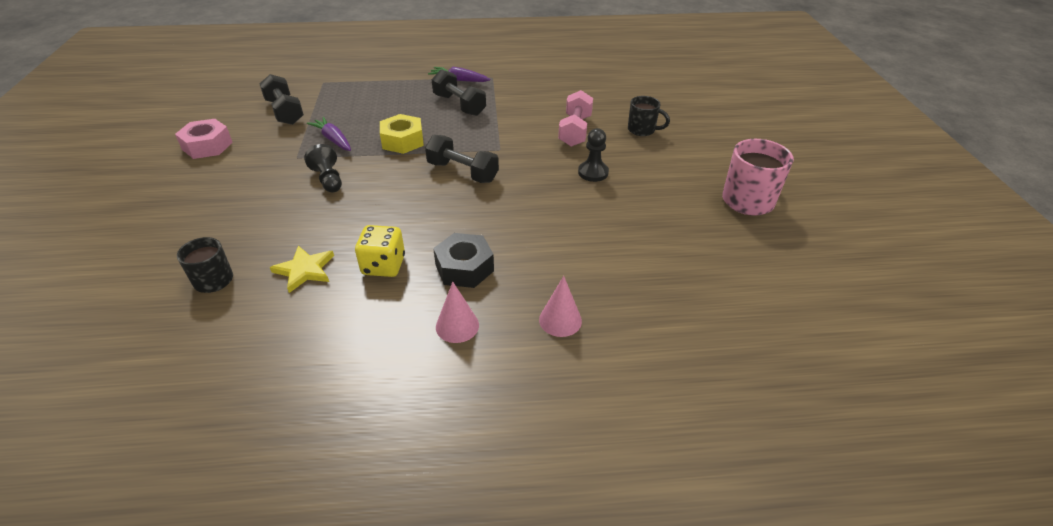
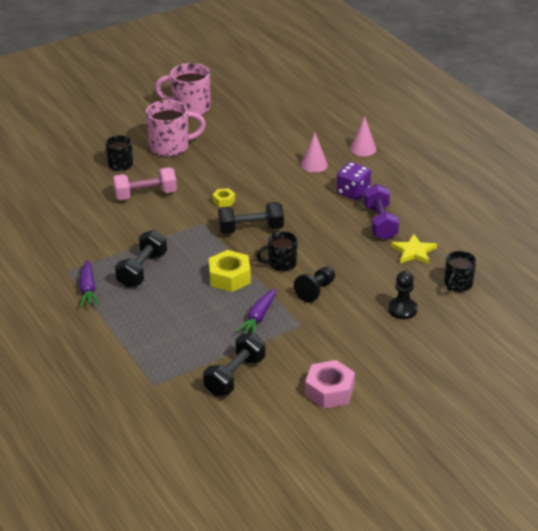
camera: 115 degrees left, 5 degrees down
yellow dice [355,225,405,277] -> purple dumbbell [363,183,399,240]
black dumbbell [425,135,499,183] -> black dumbbell turned 75 degrees clockwise [218,202,284,234]
black nut [433,233,494,288] -> purple dice [337,162,371,200]
pink cone [436,282,479,343] -> pink cone moved to [301,133,328,173]
black pawn [578,128,609,182] -> black pawn moved to [388,271,418,319]
none -> pink mug [146,100,206,157]
none -> yellow nut [213,188,235,207]
none -> black mug [256,231,297,271]

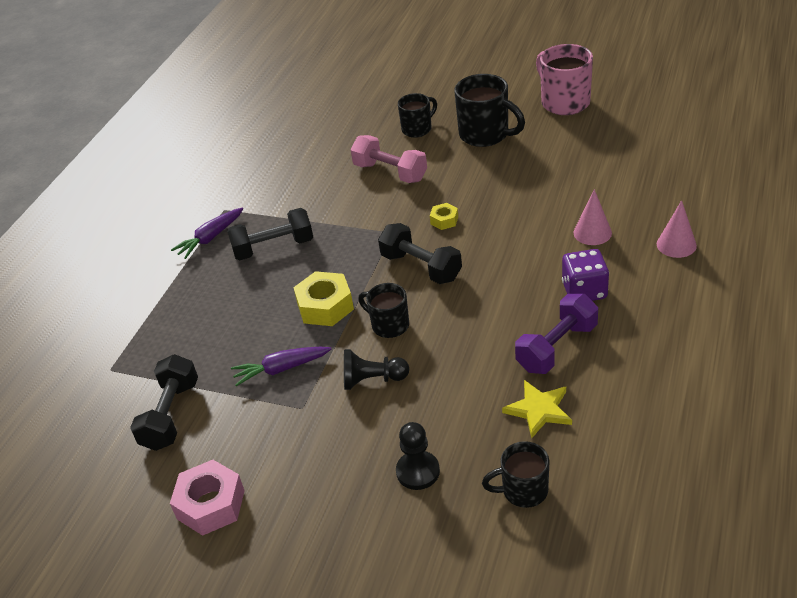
camera: 55 degrees right, 5 degrees up
pink mug [146,100,206,157] -> black mug [454,74,525,147]
black dumbbell [203,333,265,396] -> black dumbbell turned 75 degrees counterclockwise [130,354,198,451]

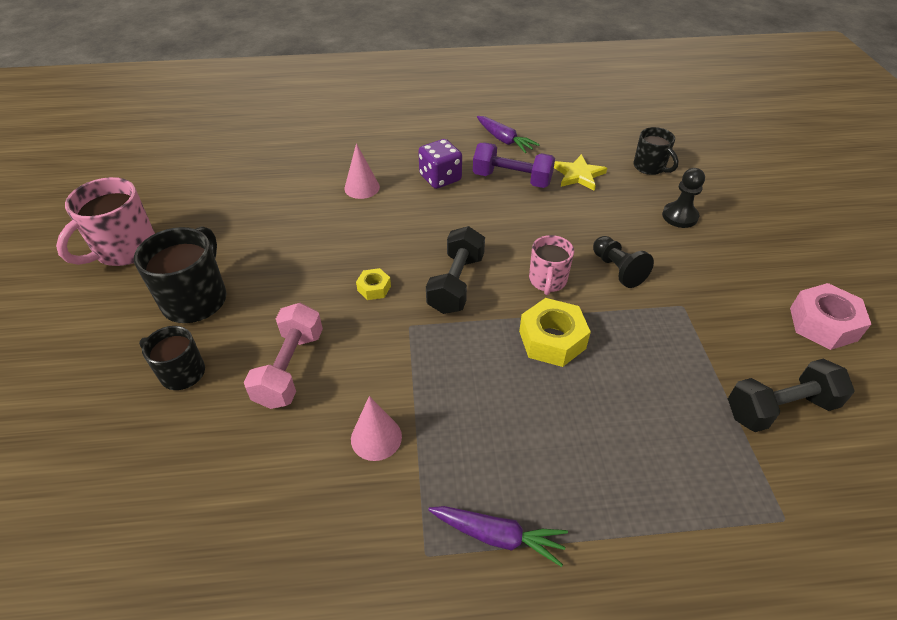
camera: 120 degrees left, 5 degrees up
black dumbbell [227,208,313,260] -> none
purple carrot [231,347,332,386] -> purple carrot moved to [477,116,540,153]
black mug [358,283,409,338] -> pink mug [529,235,574,295]
pink cone [657,200,697,258] -> pink cone moved to [351,396,402,461]

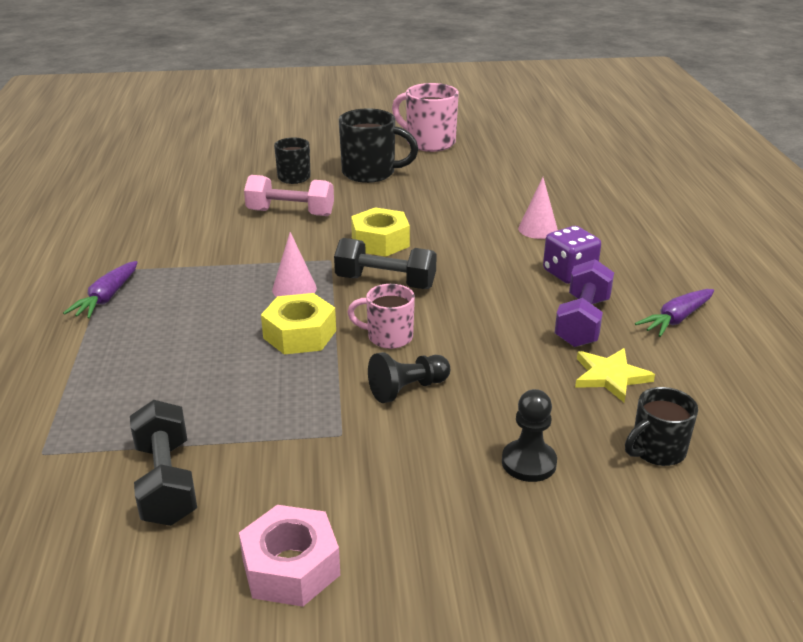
camera: 90 degrees right, 15 degrees down
pink cone [351,396,402,461] -> pink cone moved to [272,232,317,297]
yellow nut [356,268,391,300] -> yellow nut [351,207,410,257], size x1.88

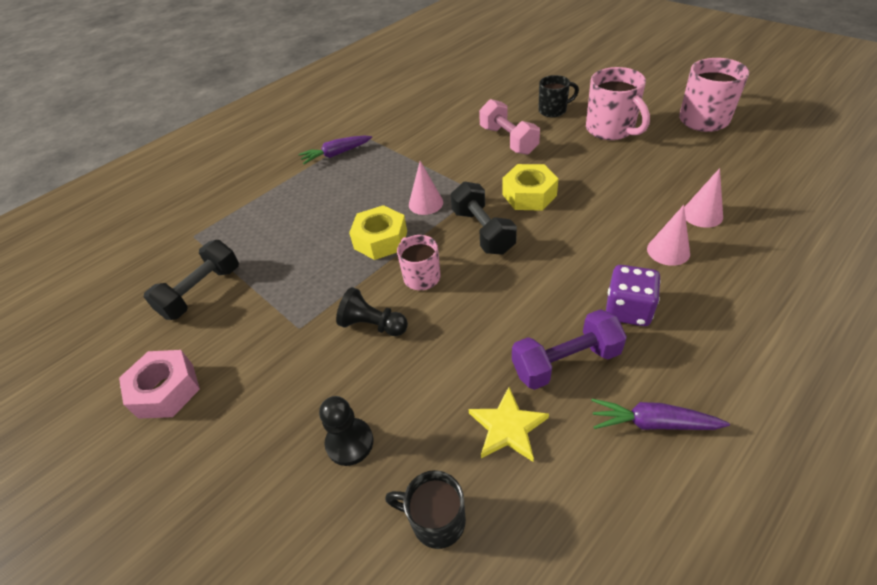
camera: 55 degrees right, 15 degrees up
black mug [339,108,418,183] -> pink mug [586,67,650,140]
none -> pink cone [684,168,723,228]

